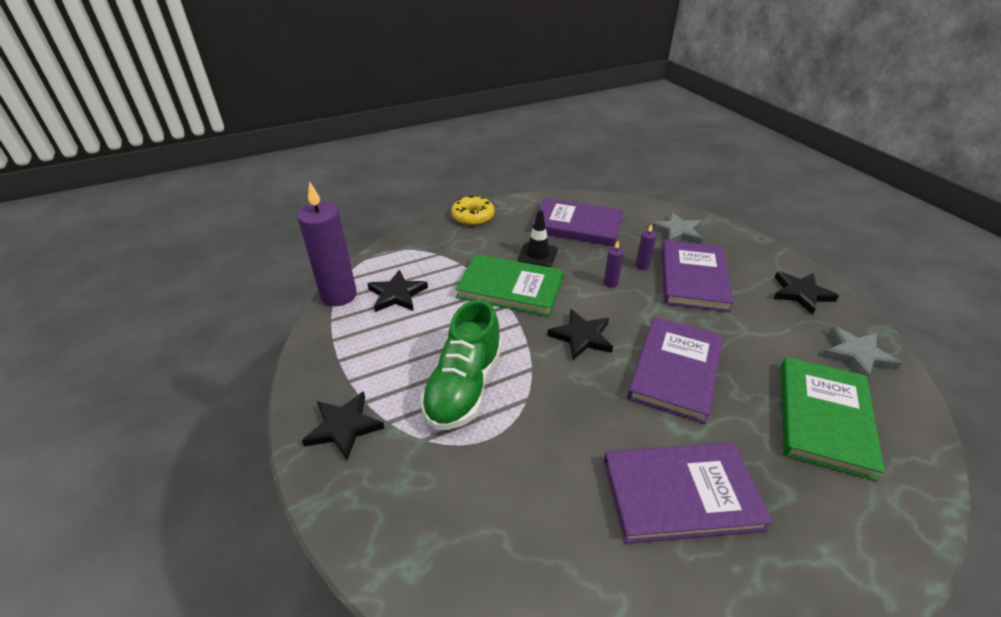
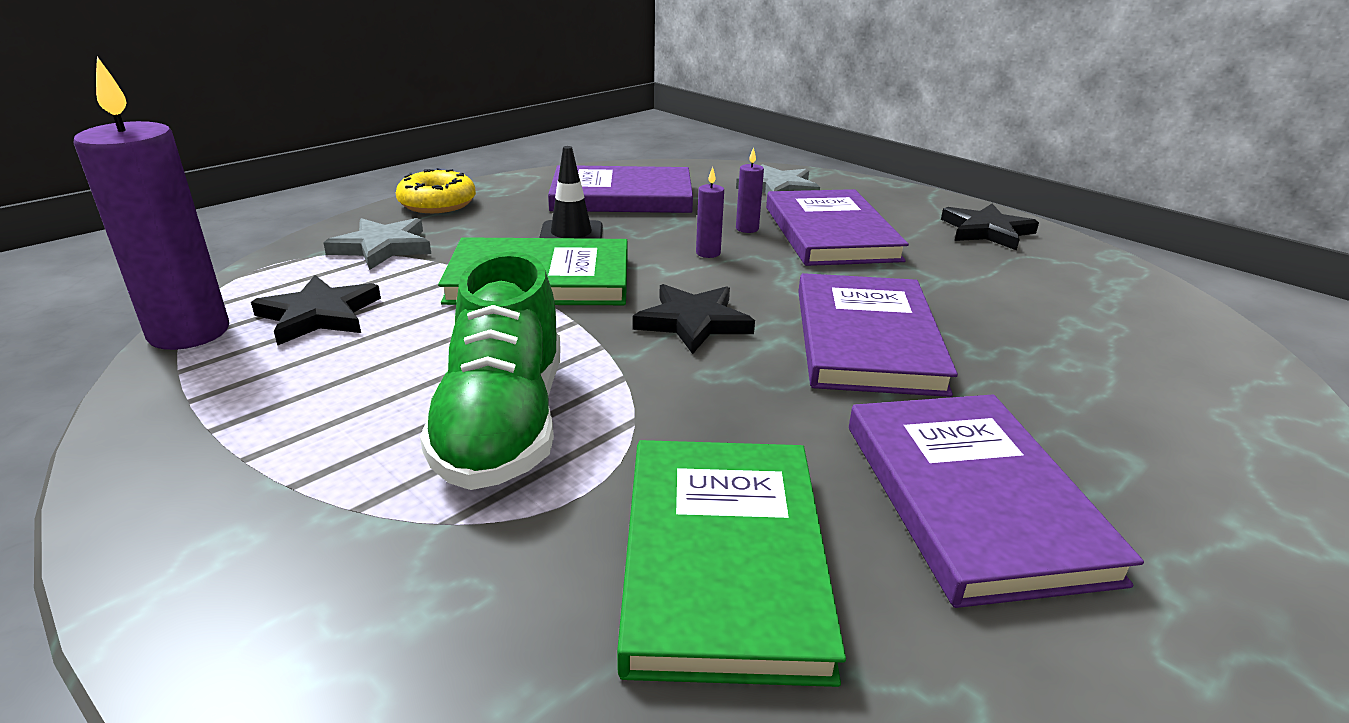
camera: 20 degrees left, 10 degrees down
black star [302,391,385,461] -> none
purple book [604,442,773,544] -> purple book turned 75 degrees counterclockwise [849,395,1144,608]
green book [781,357,885,481] -> green book moved to [617,440,846,687]
grey star [823,326,902,378] -> grey star moved to [323,218,431,270]

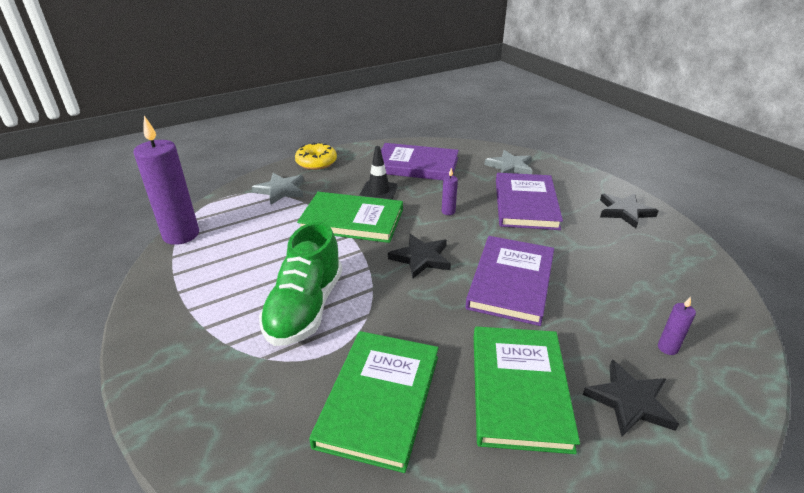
camera: 15 degrees right, 5 degrees up
black star [251,275,381,345] -> black star moved to [583,359,679,436]
purple candle [736,147,764,233] -> purple candle moved to [658,297,696,355]
purple book [849,395,1144,608] -> green book [474,326,580,454]

